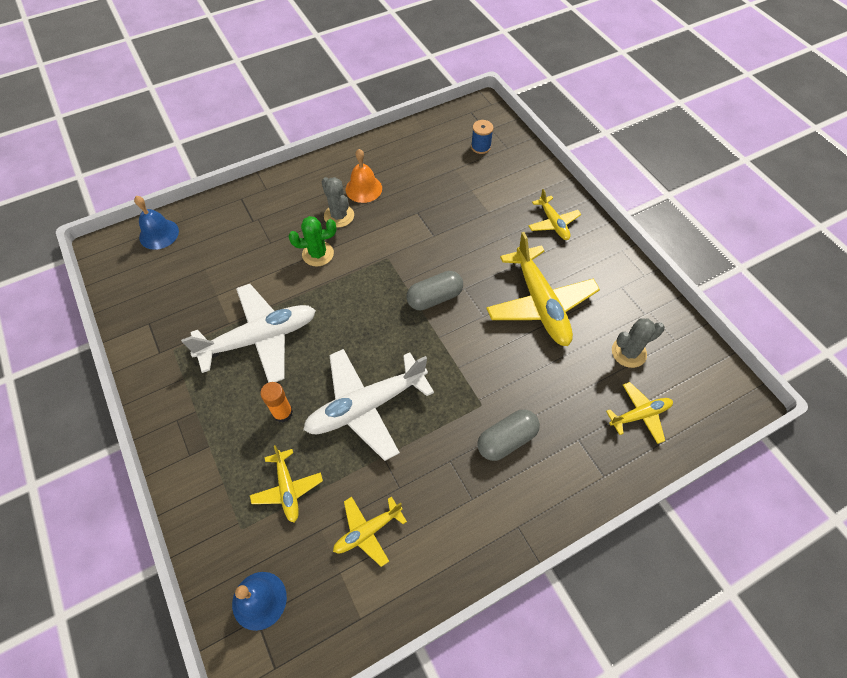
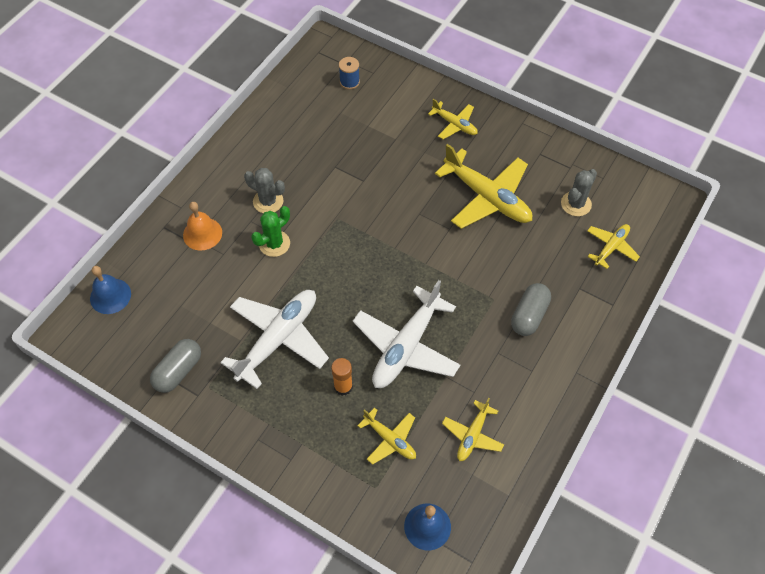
camera: 30 degrees left, 0 degrees up
orange bell [346,149,382,203] -> orange bell moved to [183,202,222,251]
grey capsule [406,271,463,310] -> grey capsule moved to [150,339,201,393]

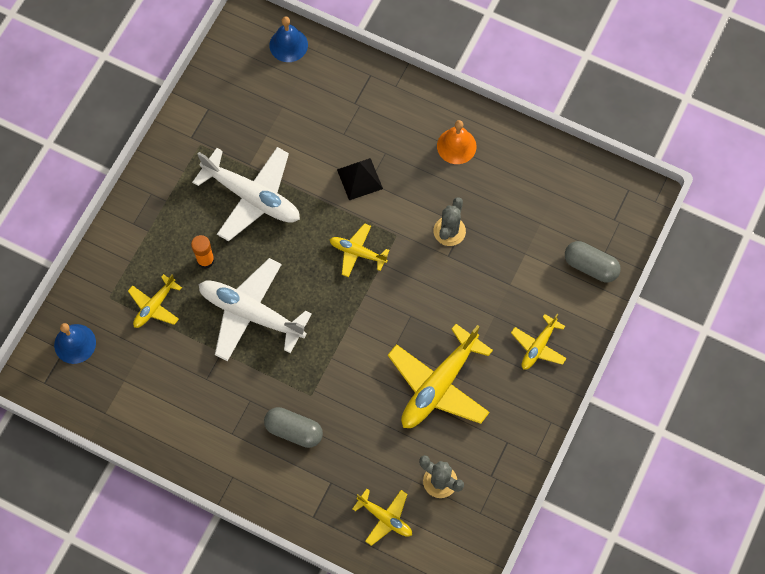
camera: 85 degrees right, 10 degrees up
grey capsule [150,339,201,393] -> grey capsule moved to [565,241,621,282]
orange bell [183,202,222,251] -> orange bell moved to [437,120,476,164]
grey cactus [244,168,285,213] -> grey cactus moved to [434,197,466,246]
green cactus [251,206,290,257] -> black pyramid [337,158,383,200]
blue spool [339,57,360,90] -> none
yellow plane [442,398,504,461] -> yellow plane moved to [329,223,390,277]

